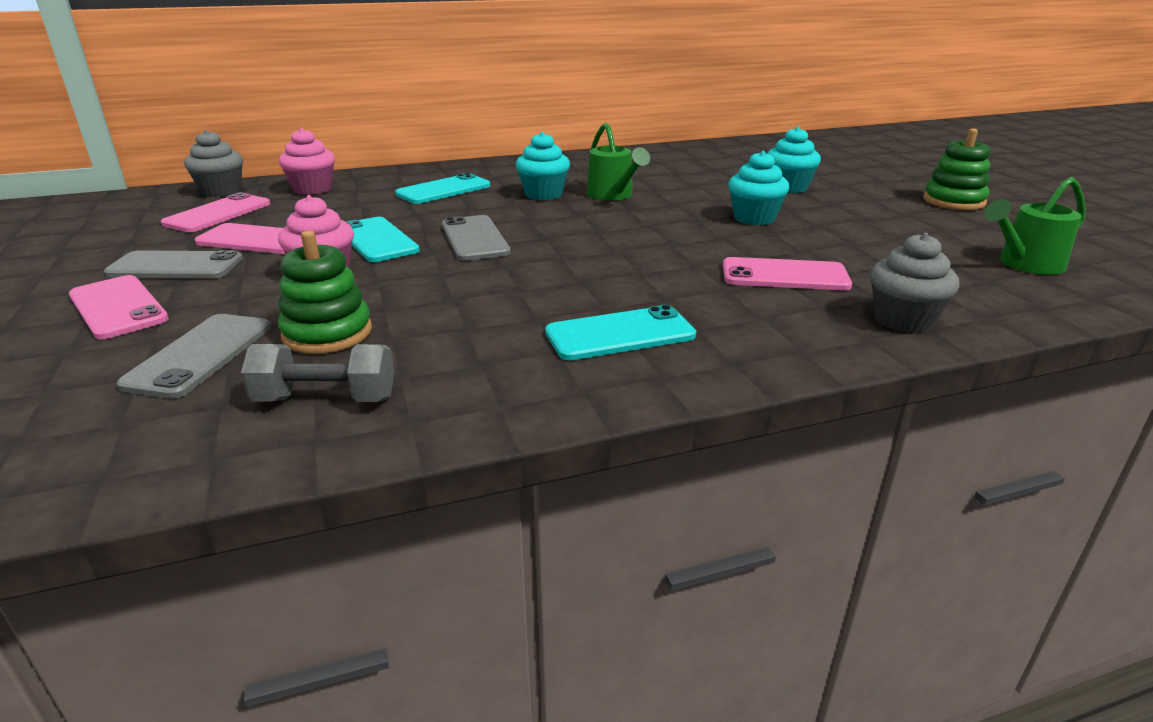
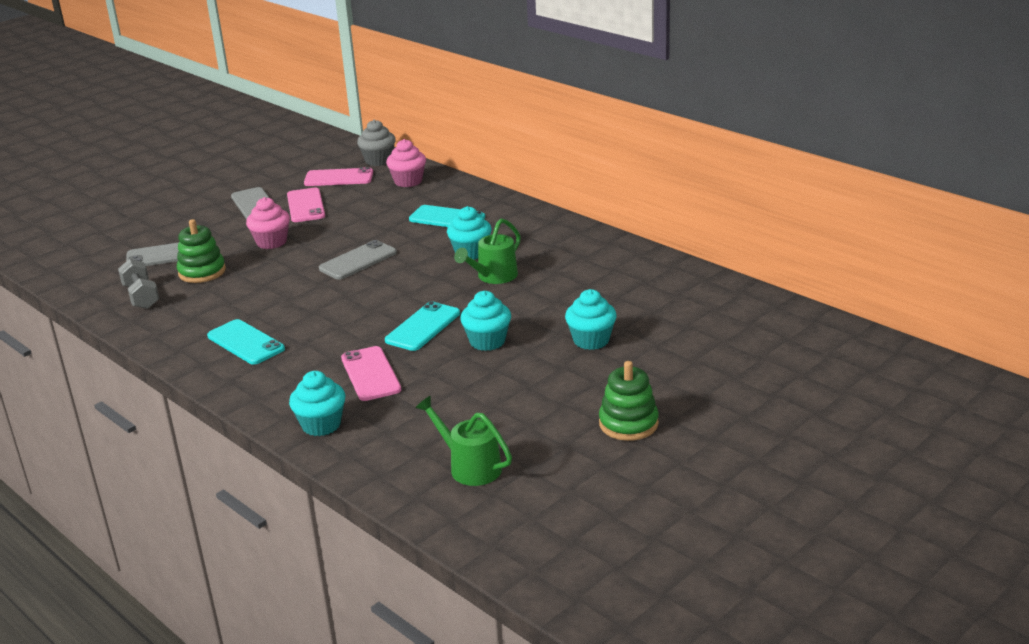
camera: 65 degrees right, 0 degrees up
pink phone [69,275,169,339] -> none
turquoise phone [345,217,420,262] -> turquoise phone moved to [385,301,460,351]
grey cupcake [870,233,960,333] -> turquoise cupcake [289,371,345,436]

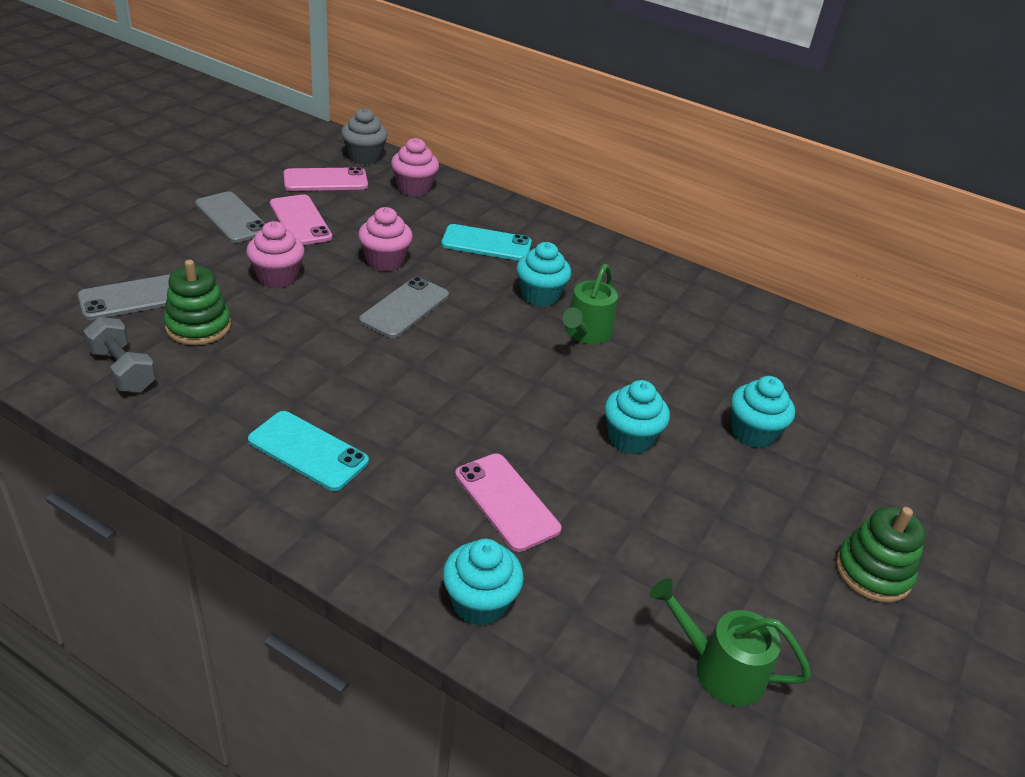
camera: 20 degrees left, 10 degrees up
turquoise phone [385,301,460,351] -> none
none -> pink cupcake [358,207,413,271]

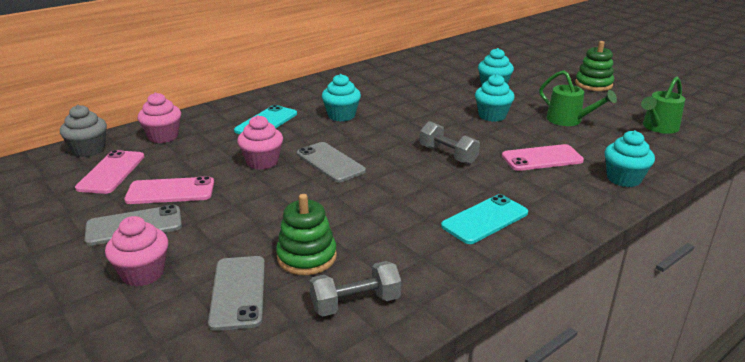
camera: 65 degrees left, 10 degrees down
pink cupcake [246,221,305,288] -> pink cupcake moved to [105,216,168,286]
green watering can [563,264,618,344] -> green watering can moved to [539,70,617,126]
none -> grey dumbbell [419,121,480,165]

